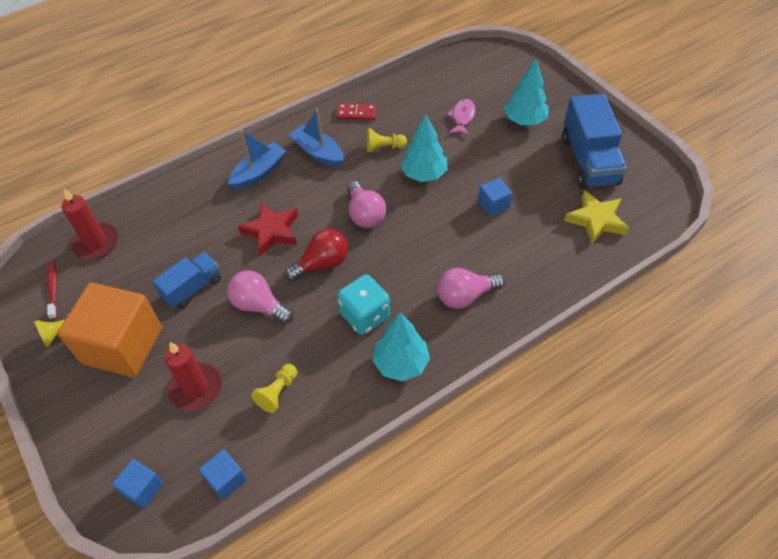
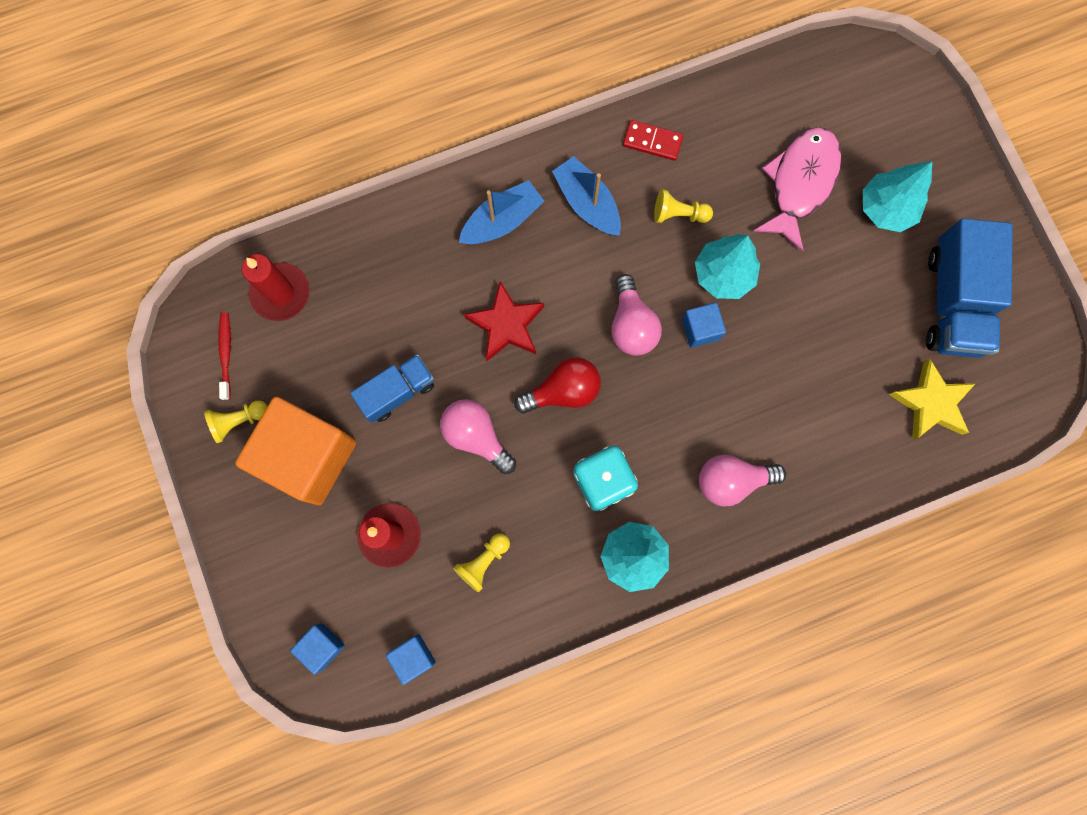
camera: 10 degrees right, 25 degrees up
pink fish [446,99,476,136] -> pink fish [753,127,841,252], size x1.78
blue cube [478,178,512,217] -> blue cube moved to [682,303,726,348]

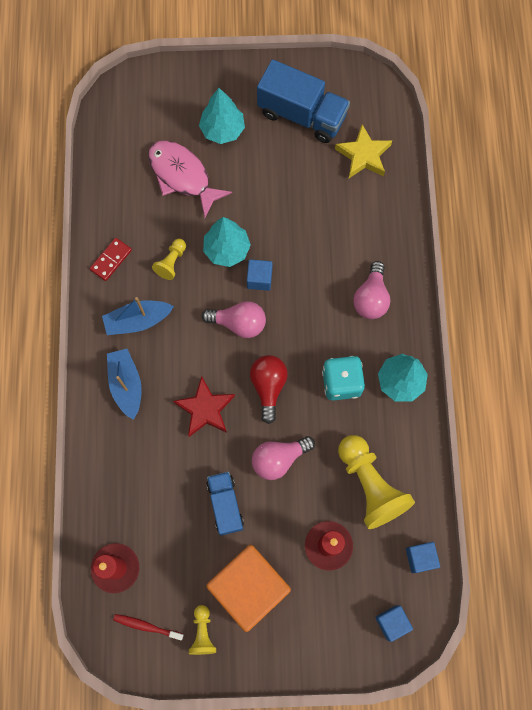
camera: 70 degrees left, 5 degrees down
yellow pawn [453,533,510,593] -> yellow pawn [338,435,415,529], size x2.03

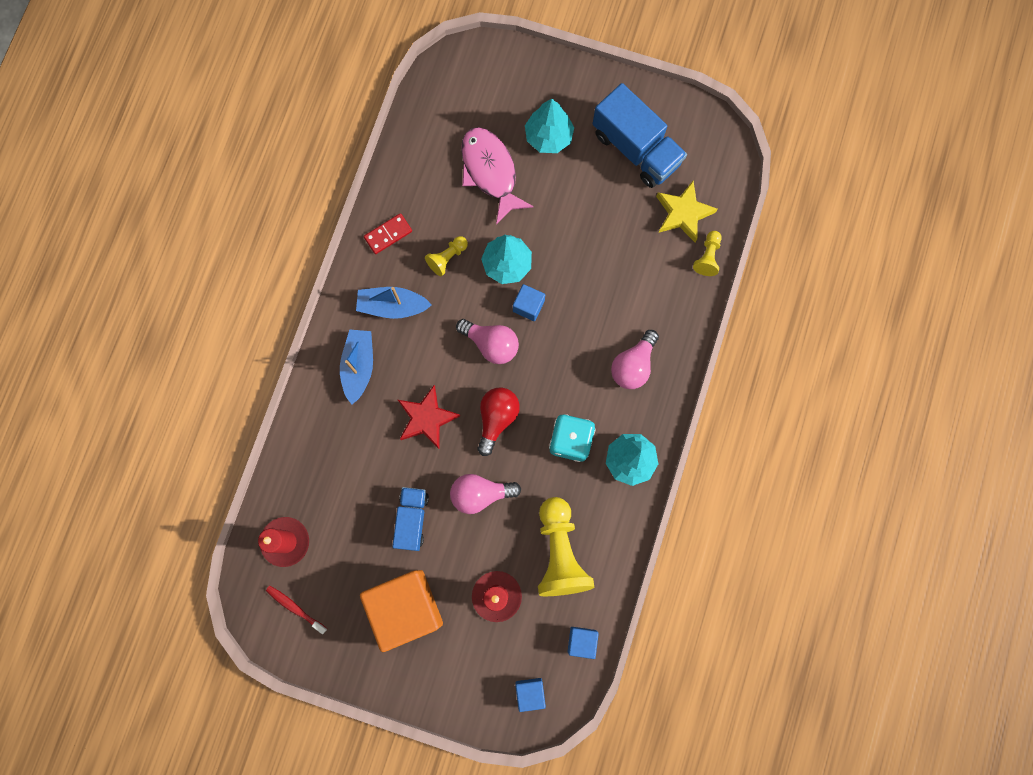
camera: 20 degrees right, 5 degrees up
yellow pawn [189,605,216,655] -> yellow pawn moved to [693,231,722,276]

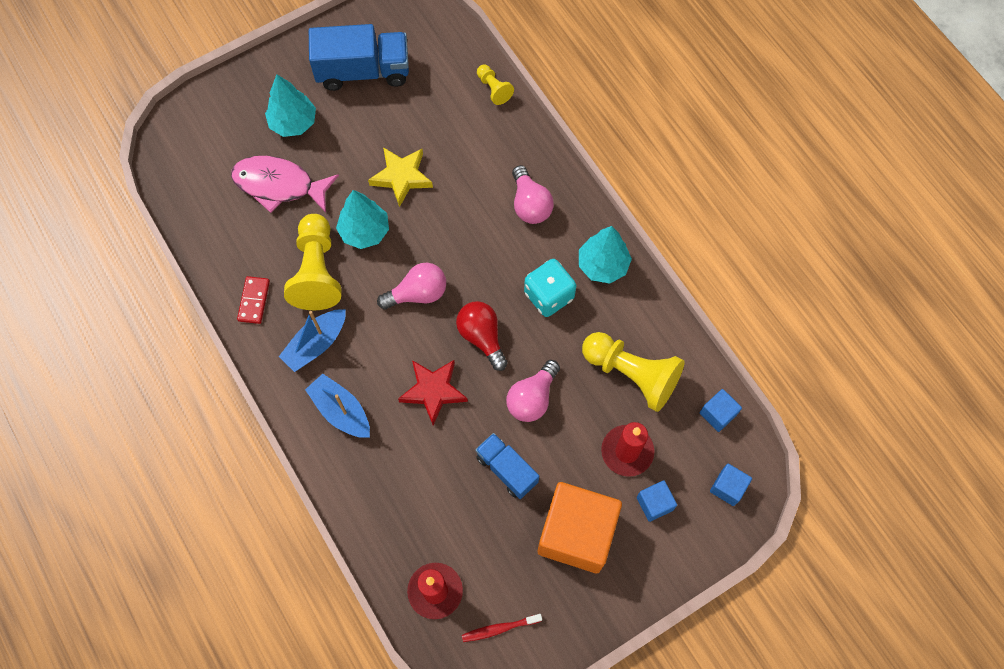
camera: 50 degrees left, 10 degrees down
yellow pawn [425,236,468,276] -> yellow pawn [284,214,341,310], size x2.03
blue cube [513,284,545,321] -> blue cube moved to [637,480,677,522]
yellow star [656,181,718,243] -> yellow star moved to [368,147,433,207]

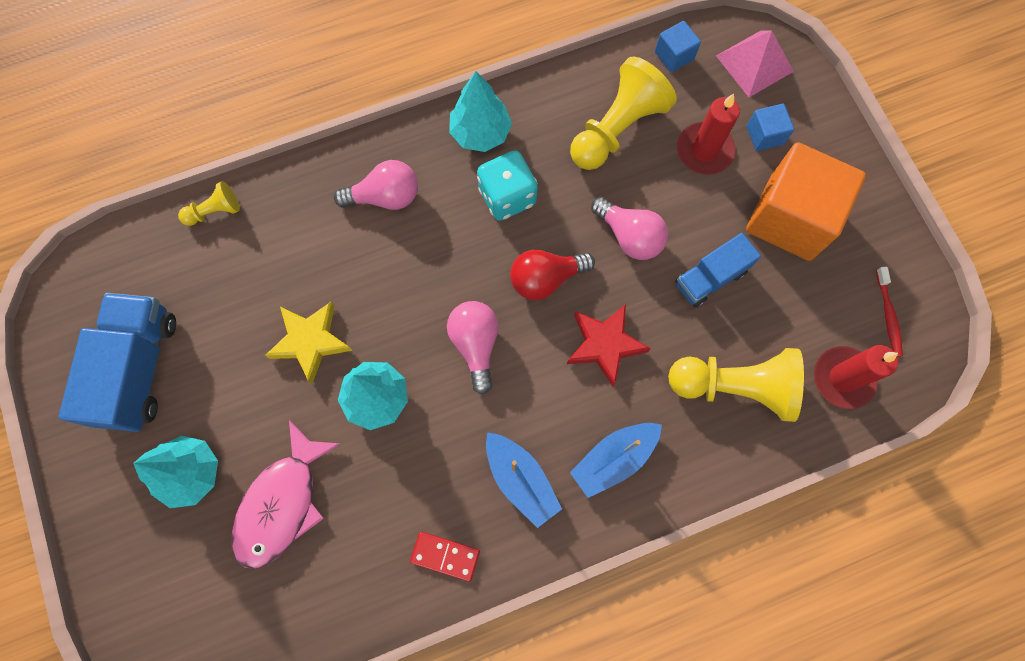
camera: 80 degrees left, 5 degrees up
yellow pawn [284,214,341,310] -> yellow pawn moved to [668,348,804,422]
blue cube [710,464,752,506] -> pink pyramid [716,31,794,97]

